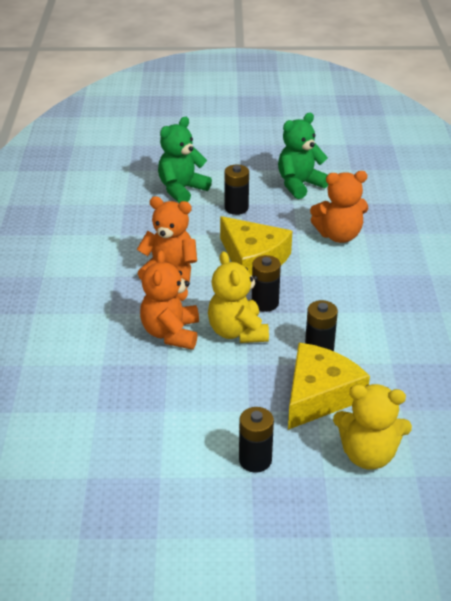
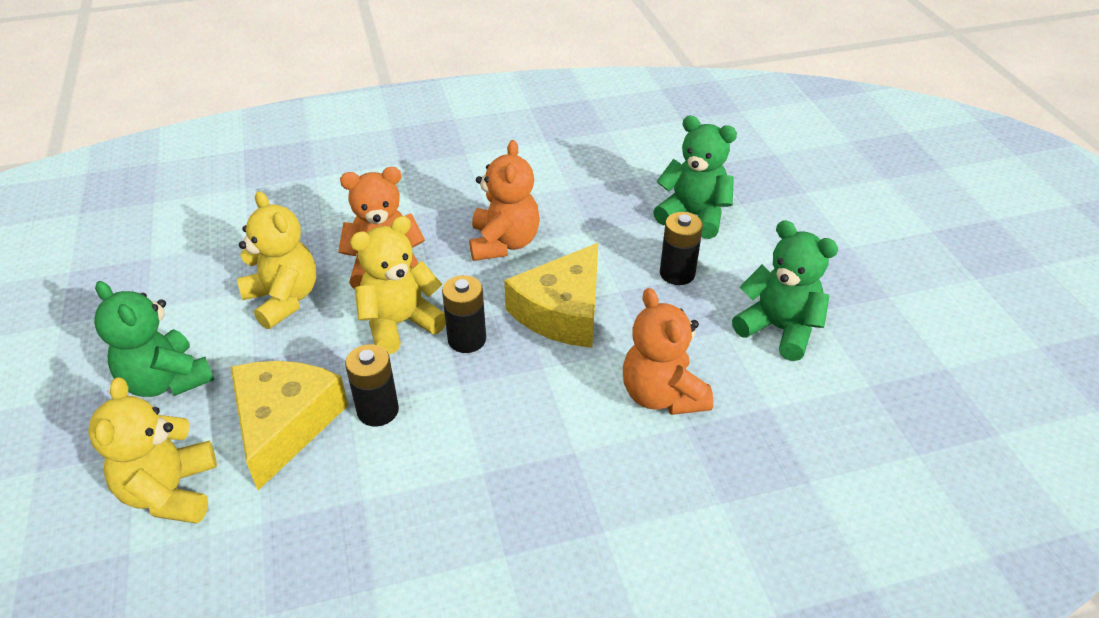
camera: 75 degrees right, 5 degrees up
black battery [239,407,274,473] -> green teddy bear [94,281,214,397]
yellow cheese [288,343,370,430] -> yellow cheese turned 105 degrees counterclockwise [231,361,349,490]
none -> yellow teddy bear [237,191,316,329]

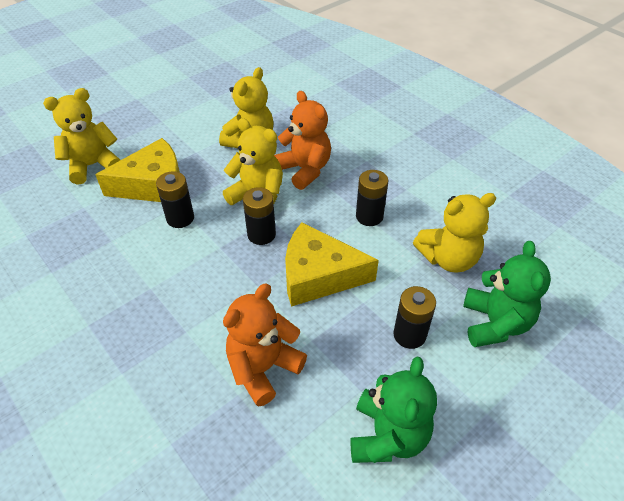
camera: 65 degrees right, 5 degrees up
green teddy bear [94,281,214,397] -> none
orange teddy bear [469,140,540,261] -> black battery [356,170,388,226]
none -> yellow teddy bear [413,193,496,272]

